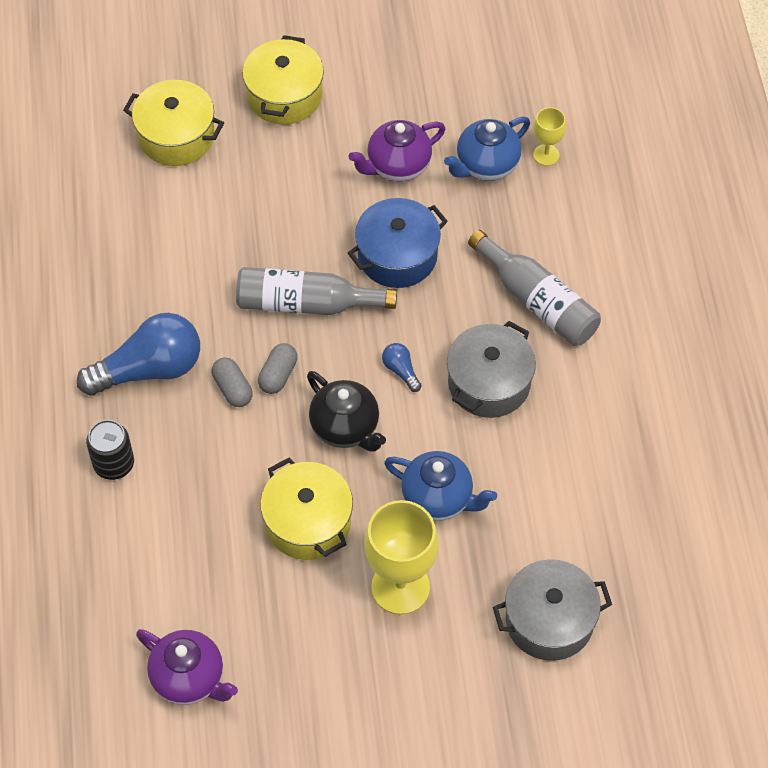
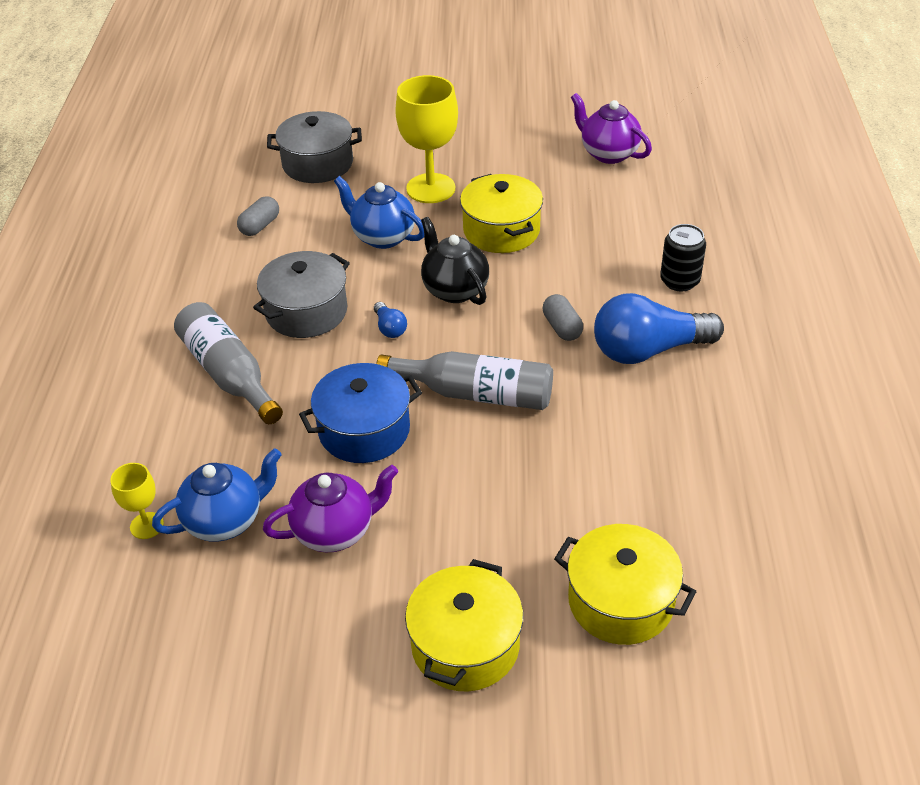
camera: 170 degrees left, 15 degrees down
grey capsule [258,343,298,394] -> grey capsule moved to [237,196,279,236]

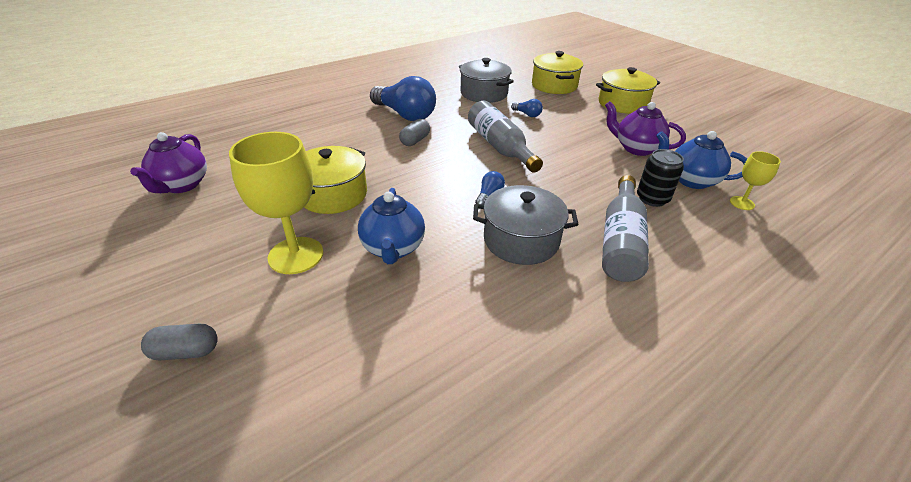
camera: 130 degrees left, 5 degrees down
grey capsule [237,196,279,236] -> grey capsule moved to [141,324,218,360]
grey pot [267,111,362,183] -> grey pot moved to [459,58,514,103]
blue pot [299,363,422,463] -> none
black teapot [421,217,489,305] -> none
black can [660,224,706,292] -> black can moved to [637,149,684,207]
none -> blue light bulb [511,99,543,117]

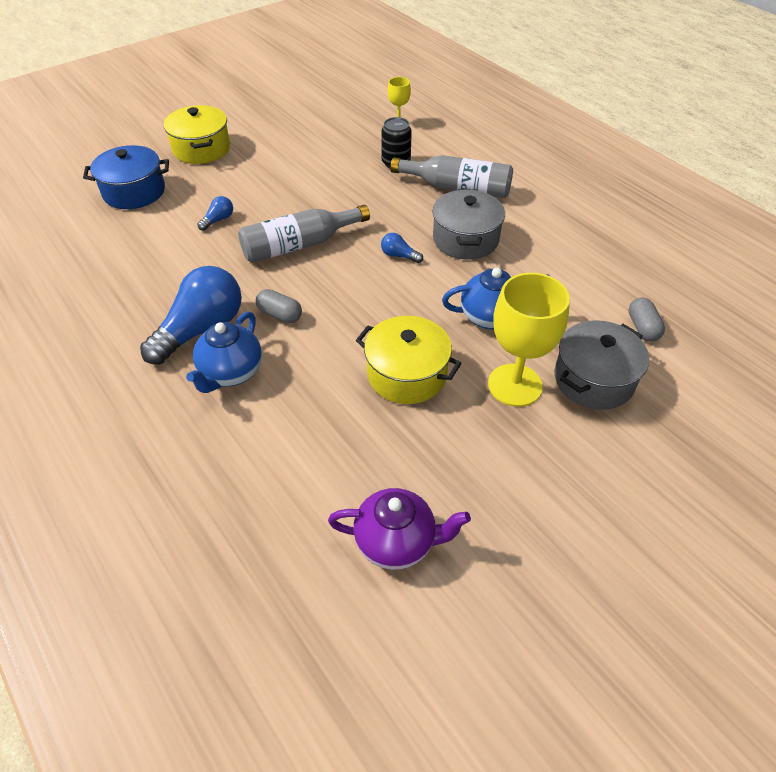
camera: 90 degrees left, 10 degrees up
grey capsule [141,324,218,360] -> grey capsule moved to [629,297,665,341]
grey pot [459,58,514,103] -> grey pot moved to [554,320,649,410]
yellow pot [532,51,583,94] -> blue pot [83,145,169,209]
purple teapot [605,101,686,156] -> none
blue teapot [656,131,747,189] -> blue teapot moved to [186,312,262,393]

